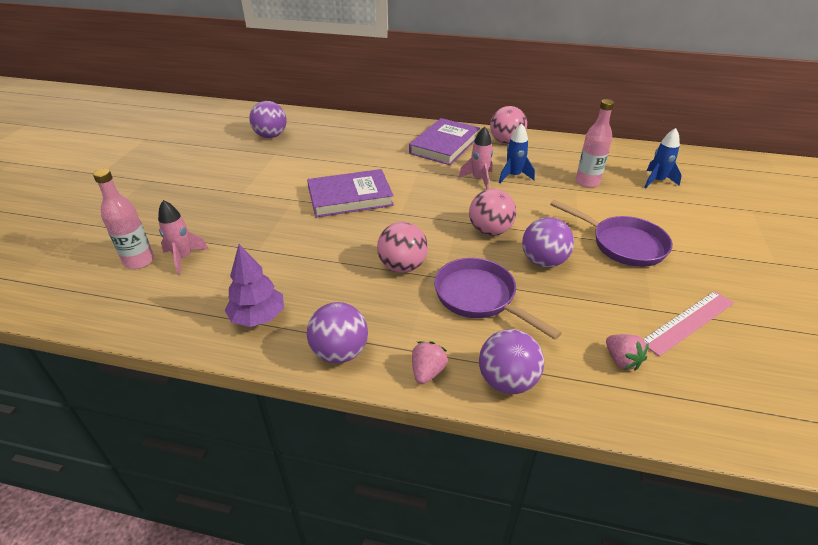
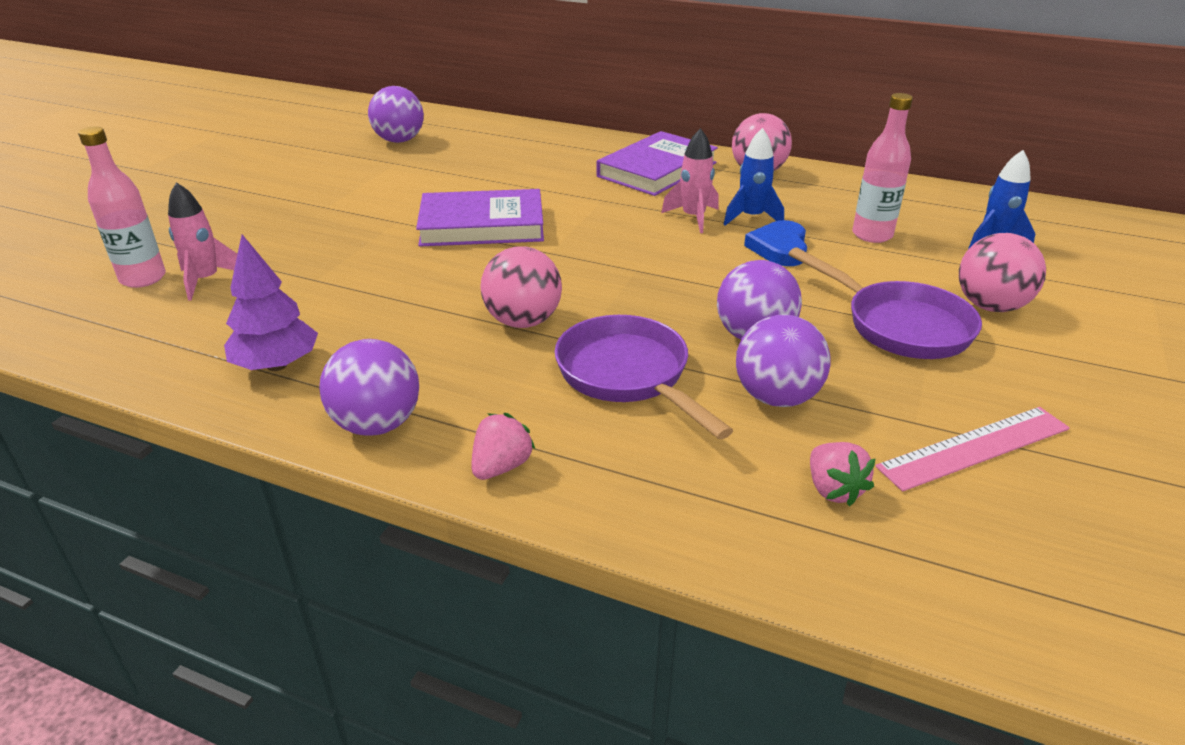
camera: 10 degrees right, 5 degrees down
pink ball [469,189,516,236] -> pink ball moved to [959,233,1046,312]
purple ball [479,329,544,394] -> purple ball moved to [736,314,831,407]
none -> blue heart [744,220,807,266]

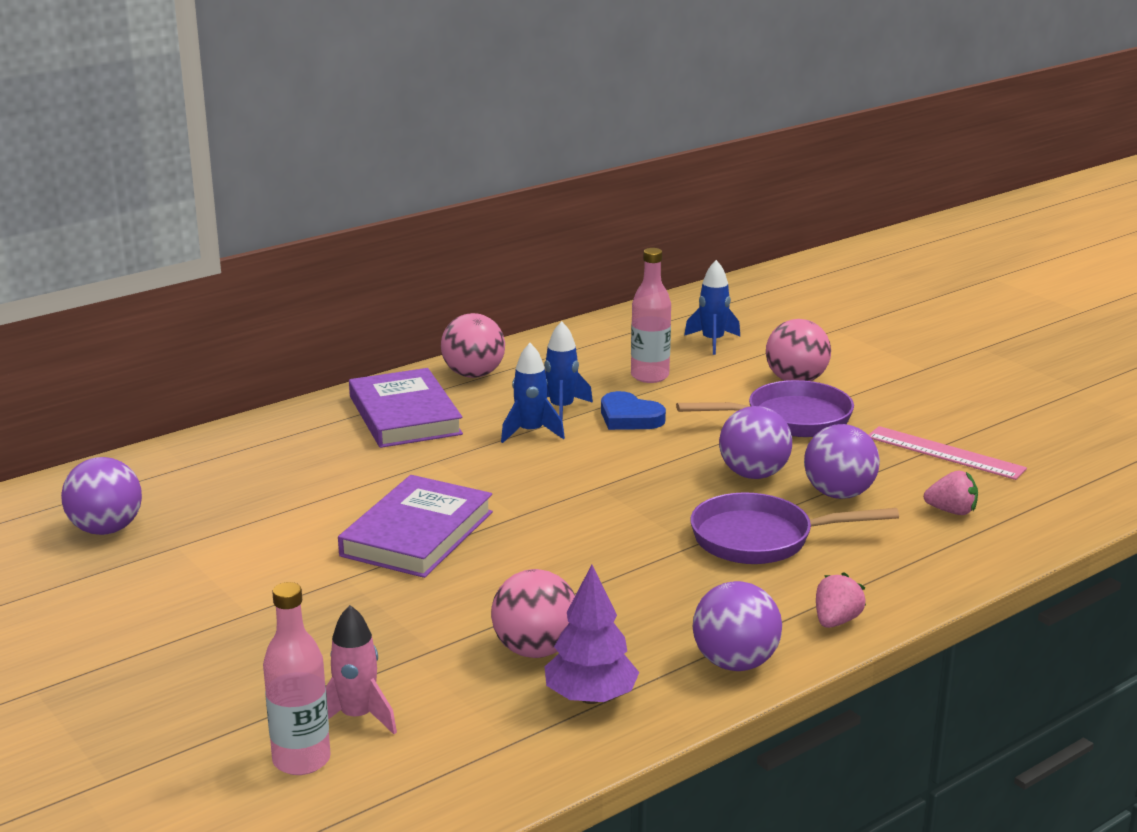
camera: 60 degrees left, 10 degrees down
pink strawberry [472,413,535,480] -> pink strawberry turned 60 degrees clockwise [816,572,866,628]
pink ball [480,247,562,328] -> pink ball moved to [491,569,575,658]
pink rocket [661,128,719,233] -> blue rocket [501,343,565,443]
pink ruler [875,407,1070,492] -> pink ruler turned 60 degrees counterclockwise [869,426,1027,480]

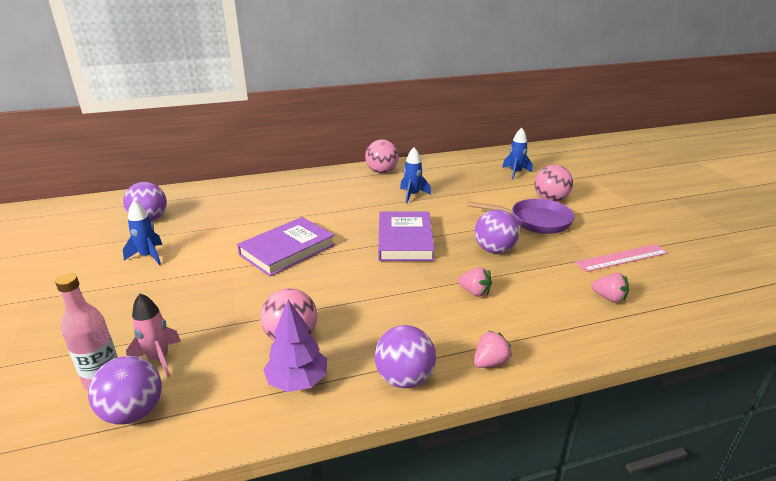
camera: 20 degrees right, 5 degrees up
purple book [349,368,463,448] -> purple book moved to [378,212,435,261]
blue rocket [501,343,565,443] -> blue rocket moved to [123,200,162,265]
blue heart [601,391,666,430] -> none
pink bottle [631,248,671,383] -> none
purple pan [691,492,899,564] -> pink strawberry [458,267,492,297]
purple ball [804,424,880,499] -> purple ball moved to [88,356,162,425]
pink ruler [869,426,1027,480] -> pink ruler turned 75 degrees counterclockwise [575,244,668,272]

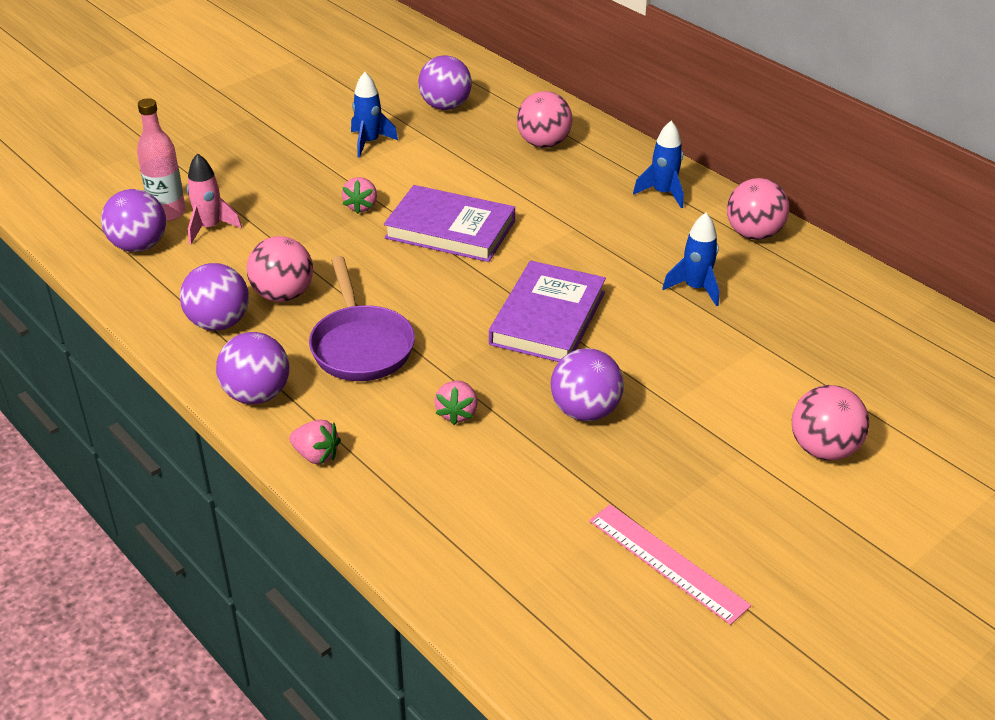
camera: 65 degrees right, 10 degrees up
purple tree [263,300,327,392] -> purple ball [180,263,249,331]
purple book [378,212,435,261] -> purple book turned 45 degrees counterclockwise [489,261,606,362]
purple pan [467,199,575,234] -> purple pan moved to [309,256,415,381]
blue rocket [502,128,533,180] -> blue rocket moved to [633,121,684,208]
pink strawberry [592,273,629,303] -> pink strawberry moved to [342,177,377,214]
none -> pink ball [517,91,572,148]

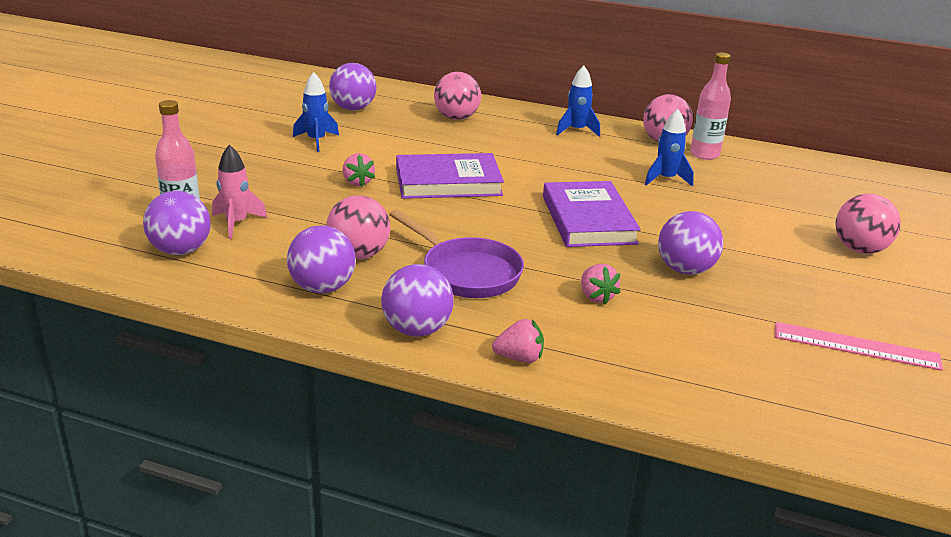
camera: 30 degrees left, 10 degrees down
none -> pink bottle [690,52,731,160]

